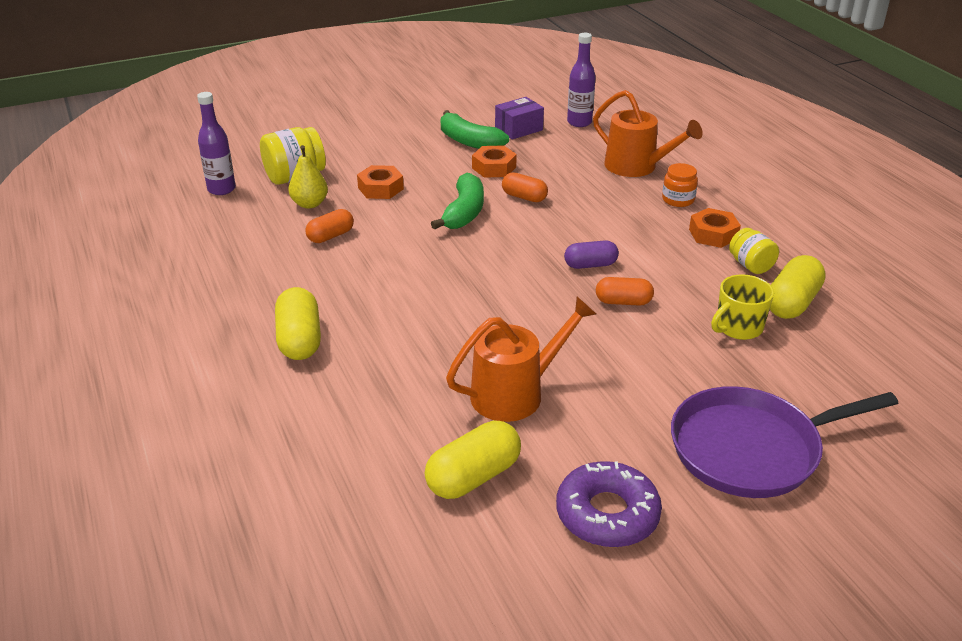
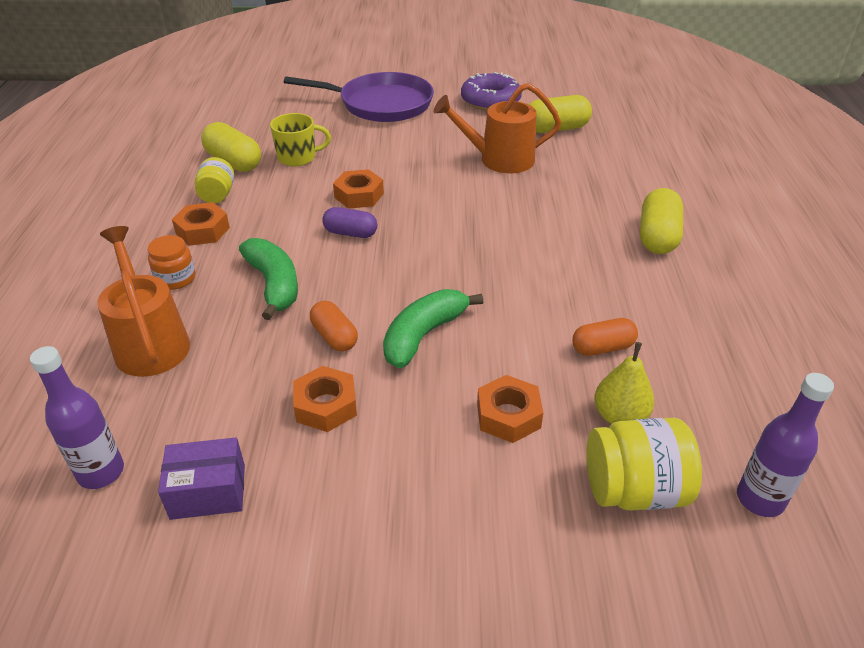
camera: 155 degrees left, 5 degrees up
green banana [441,110,509,149] -> green banana moved to [239,238,298,320]
orange capsule [596,277,654,306] -> orange nut [333,169,384,209]
yellow capsule [770,255,826,319] -> yellow capsule turned 75 degrees clockwise [201,122,261,172]

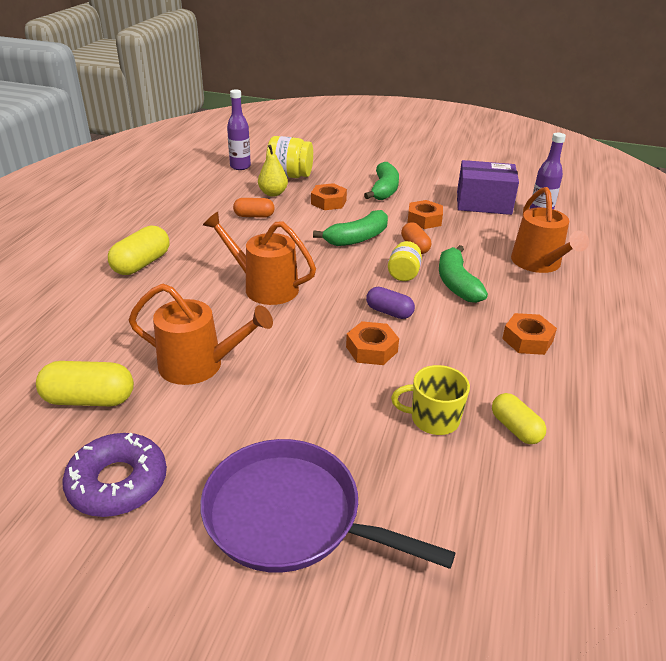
camera: 165 degrees left, 5 degrees down
orange jar [148,235,195,290] -> none
purple box [158,437,245,520] -> purple box [457,160,519,215], size x1.58
yellow jar [195,157,234,203] -> yellow jar moved to [388,241,422,281]
yellow capsule [201,122,261,172] -> yellow capsule [492,393,546,444], size x0.66
none -> orange watering can [203,212,316,305]
none -> green banana [364,162,399,200]

